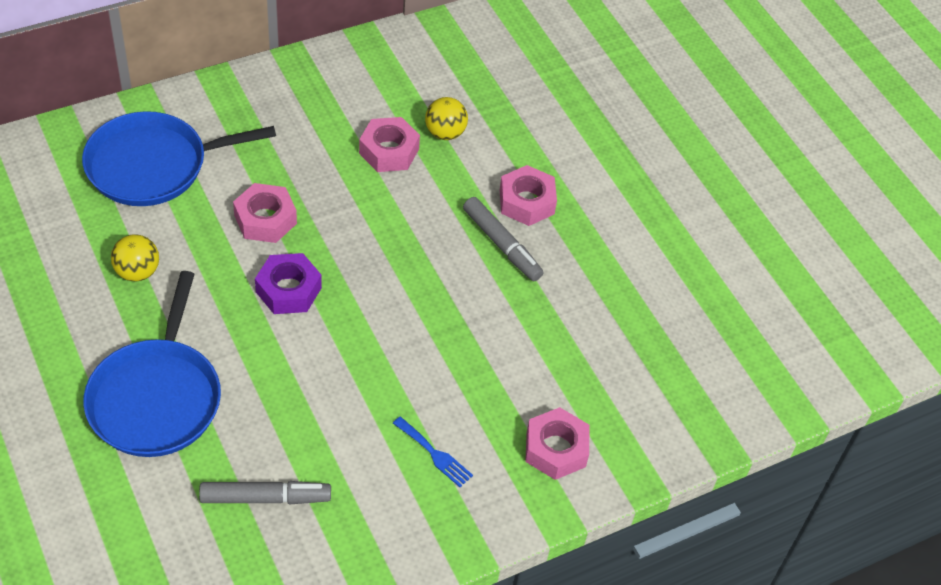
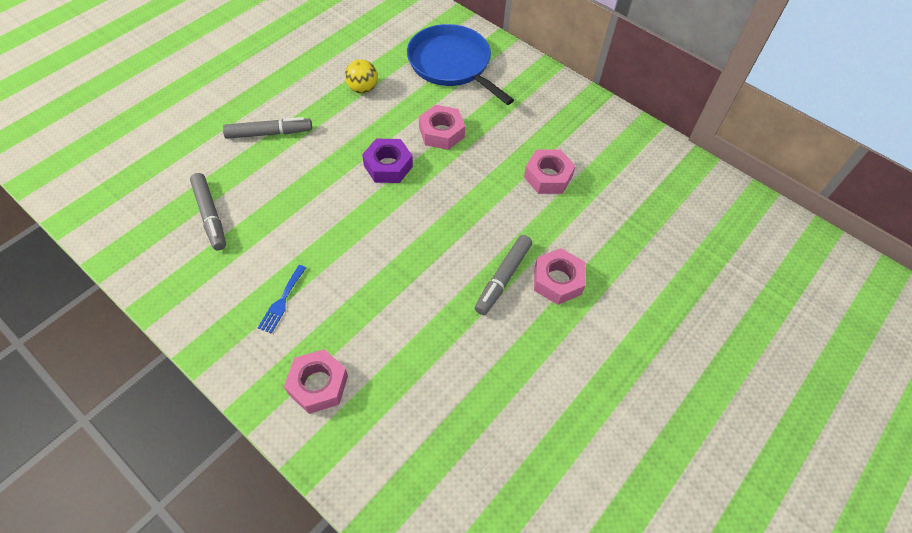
camera: 70 degrees right, 5 degrees up
blue pan [83,271,221,457] -> grey marker [223,117,312,139]
yellow ball [425,97,468,140] -> none

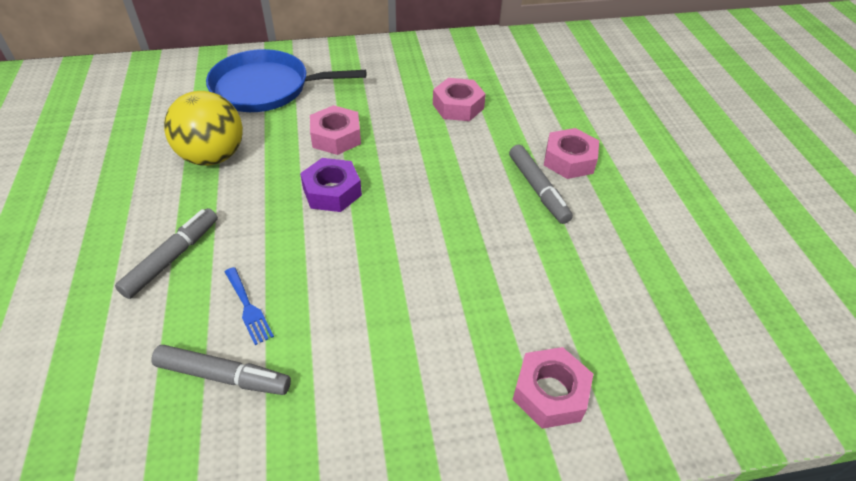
camera: 50 degrees left, 10 degrees down
blue fork [258,265,306,334] -> blue fork moved to [225,267,274,345]
yellow ball [345,59,378,93] -> yellow ball [164,91,243,166], size x1.73

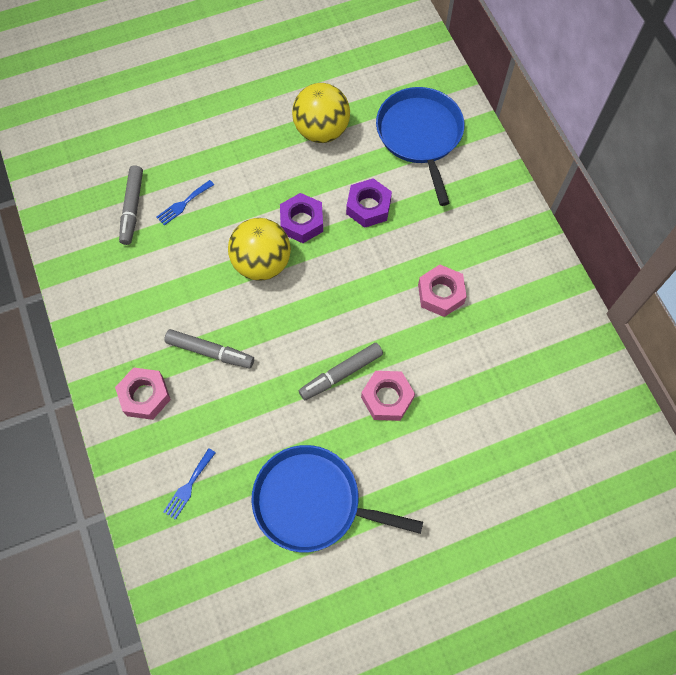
camera: 80 degrees right, 20 degrees up
grey marker [115,208,218,299] -> grey marker moved to [164,329,254,368]
pink nut [310,105,361,155] -> purple nut [346,178,392,228]
none -> blue fork [163,448,216,520]
none -> yellow ball [228,218,291,281]
none -> blue pan [252,445,423,552]

